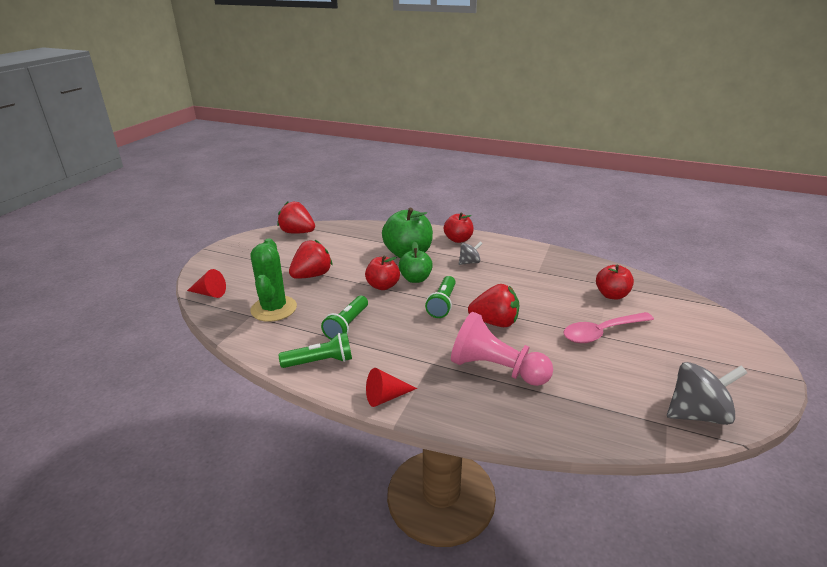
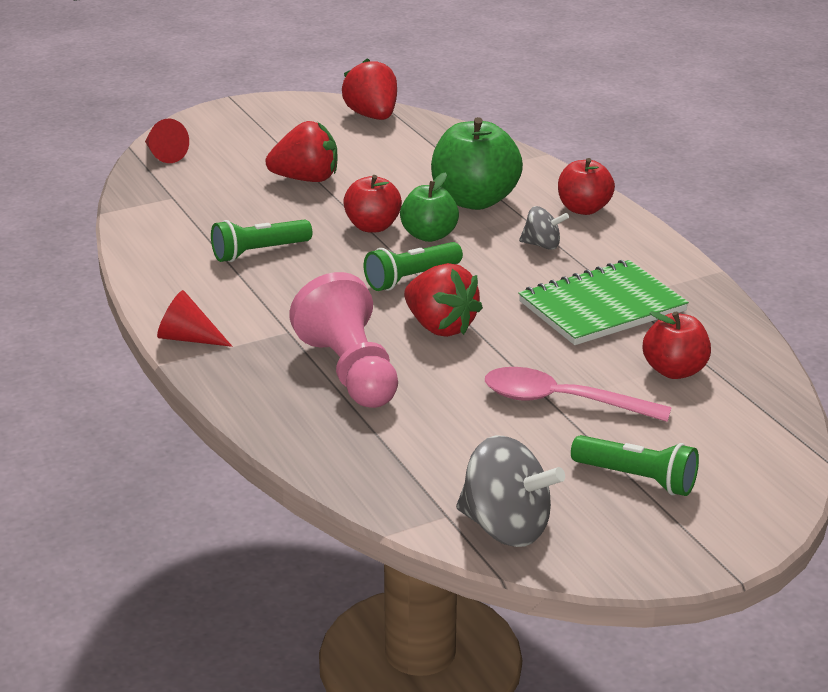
camera: 40 degrees right, 0 degrees up
green cactus [250,238,297,322] -> none
green flashlight [279,332,352,368] -> green flashlight moved to [571,435,699,496]
none -> green notebook [518,260,689,345]

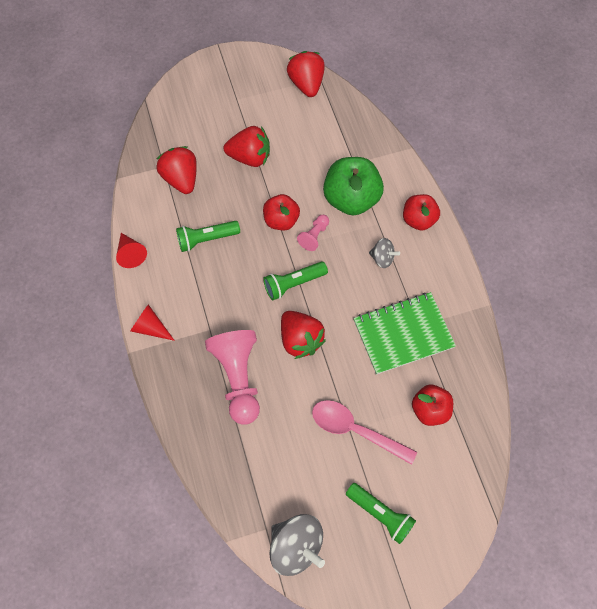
camera: 10 degrees right, 35 degrees up
red cone [145,119,189,163] -> red cone moved to [116,233,147,268]
green apple [400,172,459,242] -> pink pawn [297,215,329,251]
none -> red strawberry [156,146,197,194]

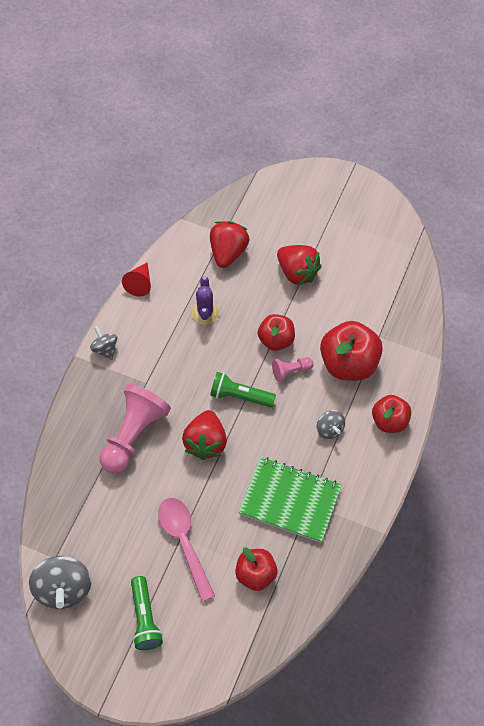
camera: 40 degrees right, 5 degrees down
red cone [130,304,175,341] -> grey spinning top [90,326,118,360]
green flashlight [176,221,240,252] -> purple cactus [192,277,219,325]
red strawberry [287,51,325,97] -> none
green apple [323,157,384,216] -> red apple [320,321,383,381]

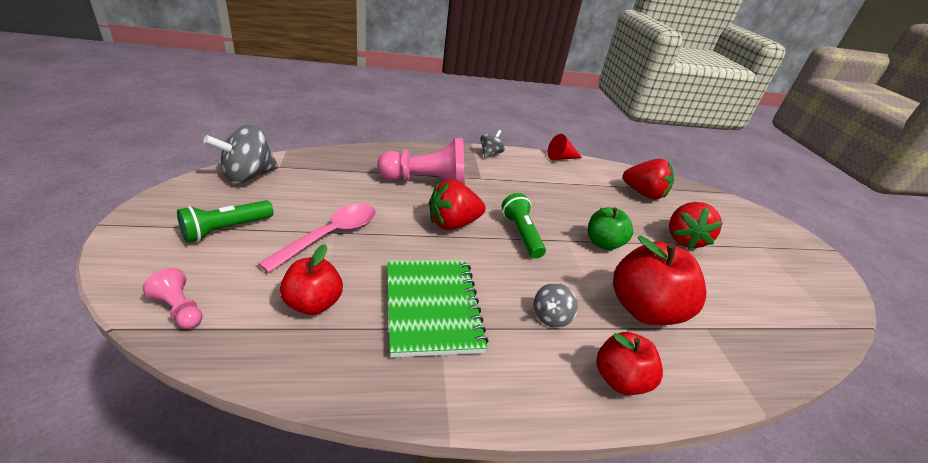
camera: 55 degrees right, 25 degrees down
purple cactus [192,277,219,325] -> none
red strawberry [210,221,249,268] -> red strawberry turned 45 degrees clockwise [623,159,674,200]
red apple [258,314,295,351] -> green apple [588,207,633,250]
pink pawn [272,357,314,382] -> pink pawn moved to [143,268,203,329]

